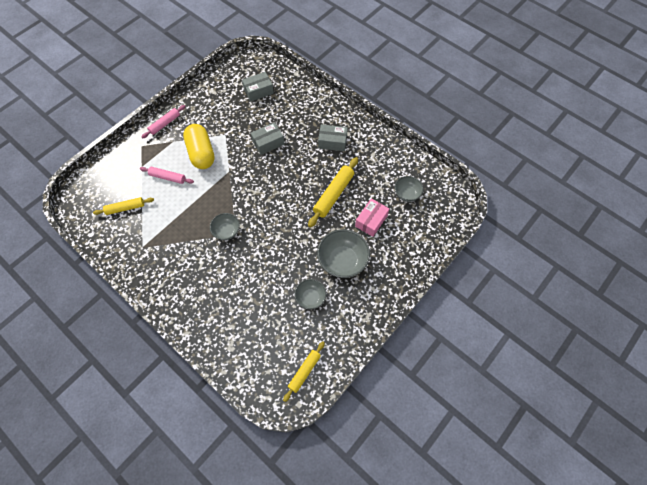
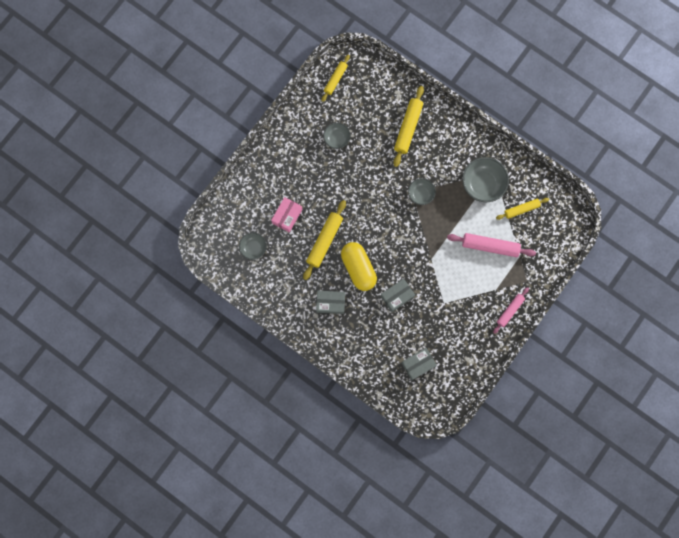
camera: 175 degrees right, 15 degrees up
pink rolling pin [140,167,194,184] -> pink rolling pin [447,233,536,257], size x1.56
yellow capsule [183,124,215,169] -> yellow capsule moved to [341,242,377,291]
grey bowl [317,229,370,278] -> grey bowl moved to [462,157,509,202]
none -> yellow rolling pin [393,86,424,167]

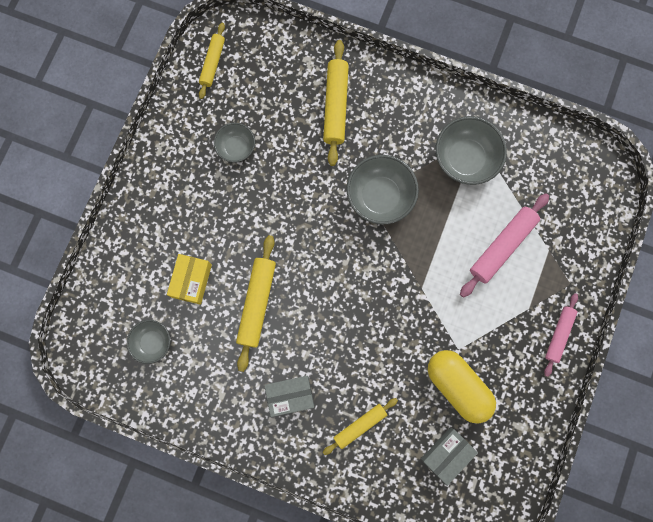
camera: 15 degrees left, 0 degrees up
pink box [271,197,303,232] -> yellow box [167,254,212,305]
yellow capsule [341,242,377,291] -> yellow capsule moved to [428,350,496,423]
grey box [381,279,415,312] -> none
grey bowl [408,178,436,205] -> grey bowl [347,155,419,224], size x1.68
pink rolling pin [447,233,536,257] -> pink rolling pin turned 45 degrees counterclockwise [460,193,549,298]
yellow rolling pin [496,198,549,220] -> yellow rolling pin moved to [323,398,398,455]

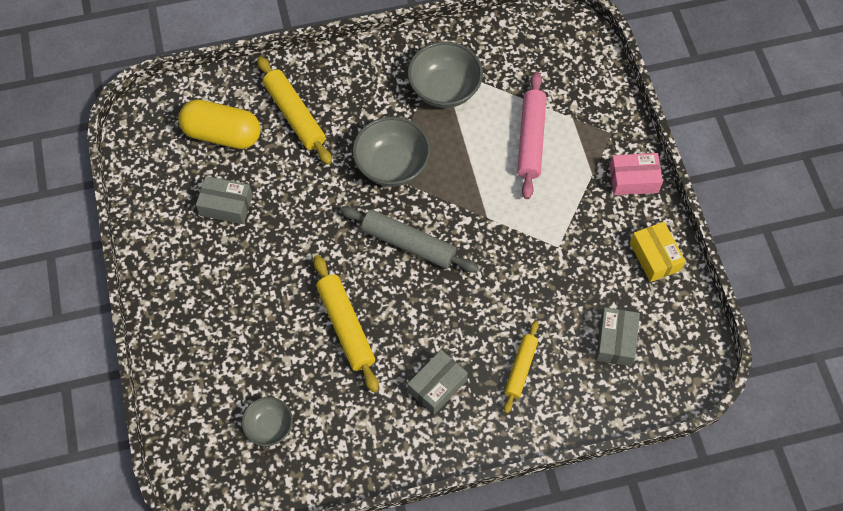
camera: 35 degrees left, 15 degrees down
yellow box [167,254,212,305] -> yellow box moved to [630,222,685,282]
yellow rolling pin [199,23,225,99] -> none
grey bowl [214,123,255,162] -> grey box [196,176,253,224]
yellow capsule [428,350,496,423] -> yellow capsule moved to [178,99,261,149]
pink rolling pin [544,293,578,377] -> pink box [609,153,663,195]
none -> grey rolling pin [340,206,479,272]

